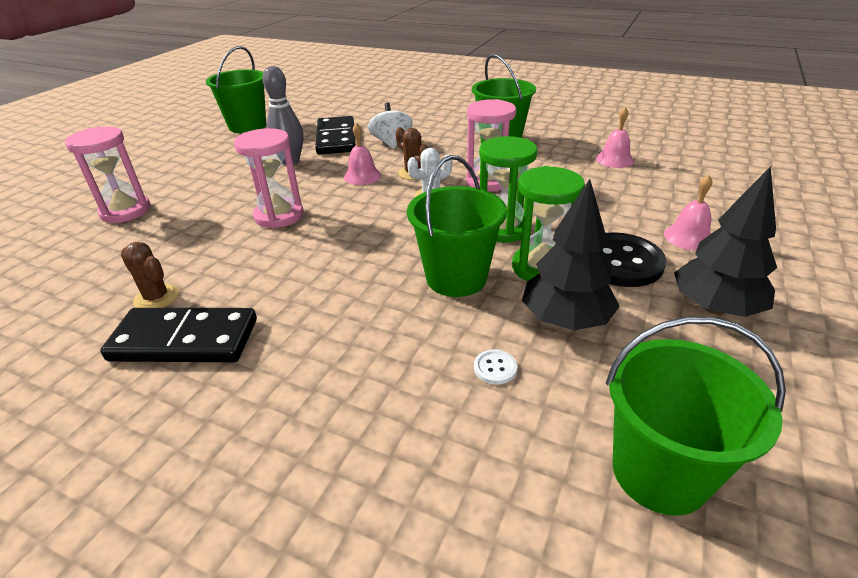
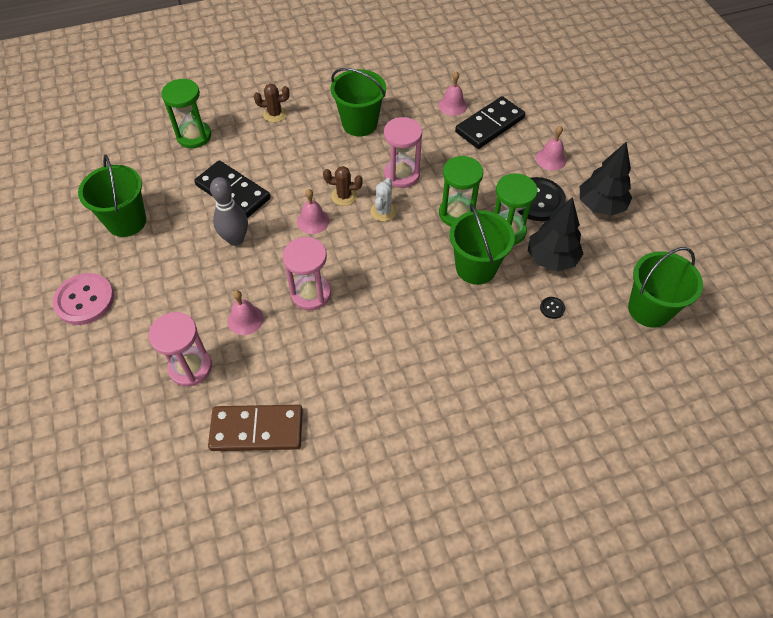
camera: 45 degrees left, 20 degrees up
black domino [100,308,257,362] -> black domino moved to [455,96,525,149]
brown cactus [121,242,179,308] -> brown cactus moved to [254,84,290,122]
white spinning top [368,102,413,149] -> none
white button [474,349,517,385] -> black button [540,297,565,319]
none -> pink button [52,273,114,325]
none -> green hourglass [162,78,211,148]
none -> brown domino [208,405,303,451]
none -> pink bell [228,290,264,335]

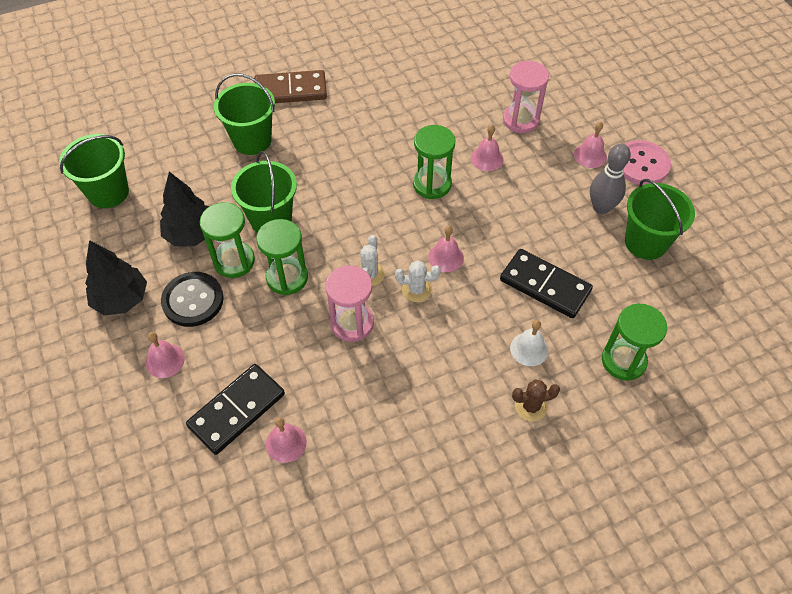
camera: 175 degrees right, 0 degrees up
brown domino [208,405,303,451] -> brown domino moved to [254,70,327,103]
grey bowling pin [210,177,248,246] -> grey bowling pin moved to [590,144,631,214]
pink hourglass [283,237,331,310] -> green hourglass [413,125,456,199]
brown cactus [323,166,363,206] -> white cactus [395,260,440,302]
green bucket [331,68,386,136] -> green bucket moved to [214,73,275,155]
black button [540,297,565,319] -> none
none -> white bell [510,320,549,366]
none -> pink bell [574,121,607,168]

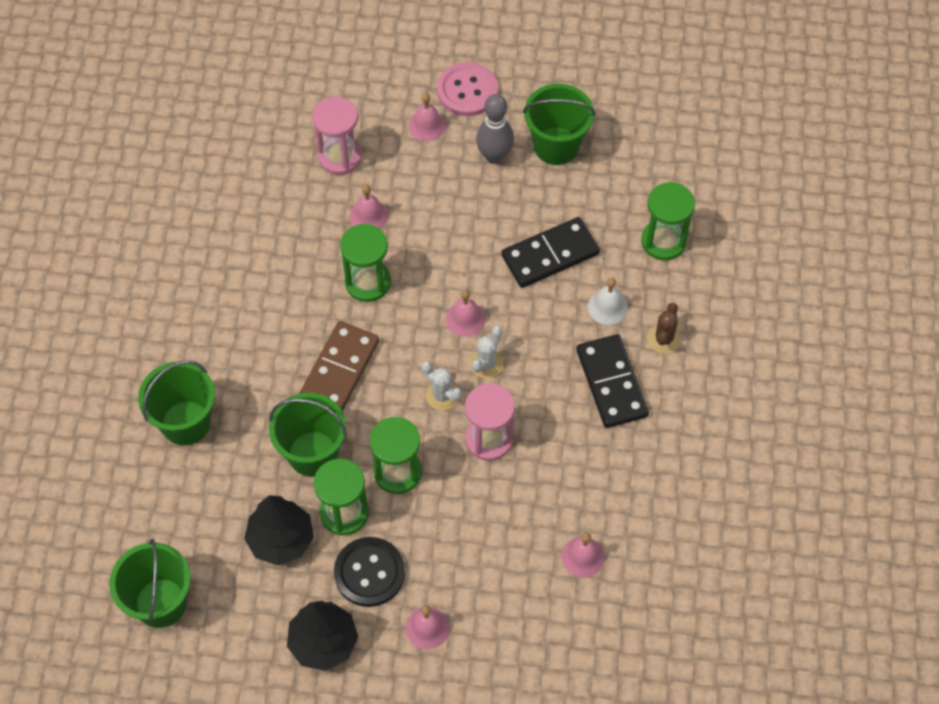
camera: 60 degrees left, 5 degrees up
black domino [186,364,285,455] -> black domino moved to [576,334,649,428]
brown domino [254,70,327,103] -> brown domino moved to [299,321,379,412]

